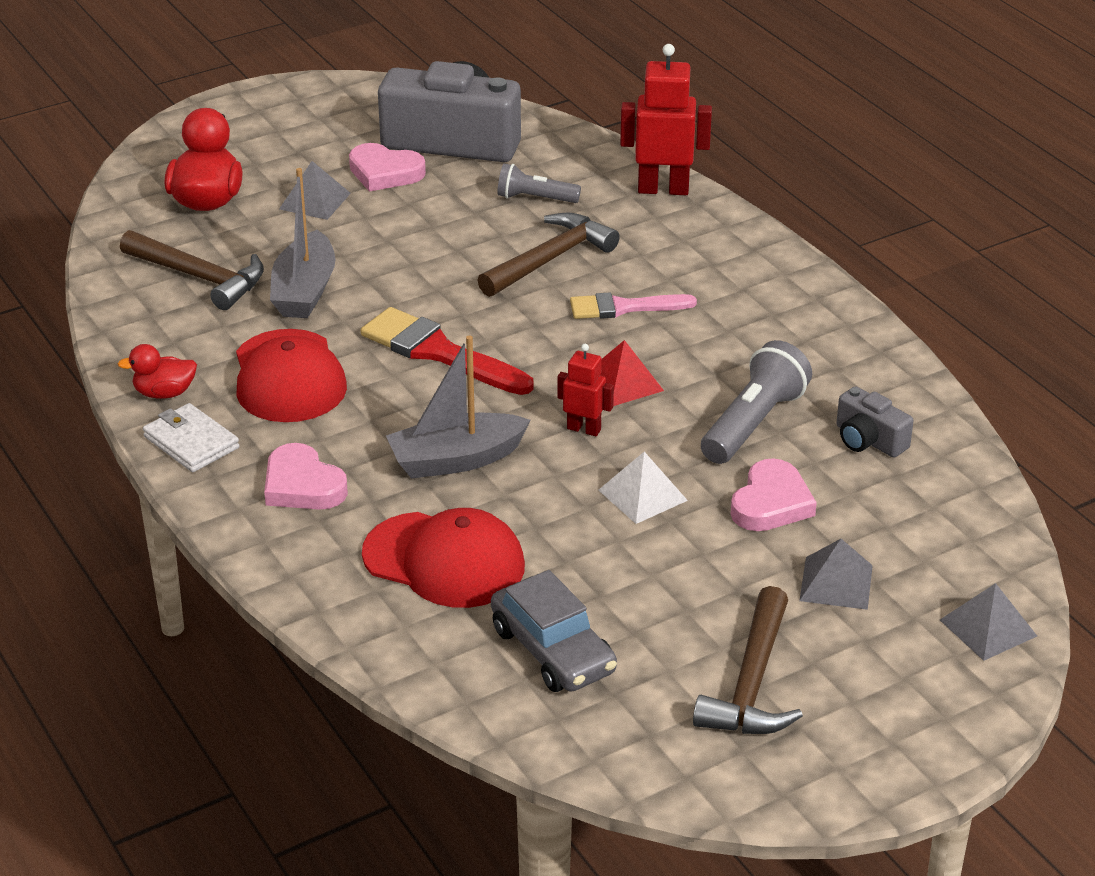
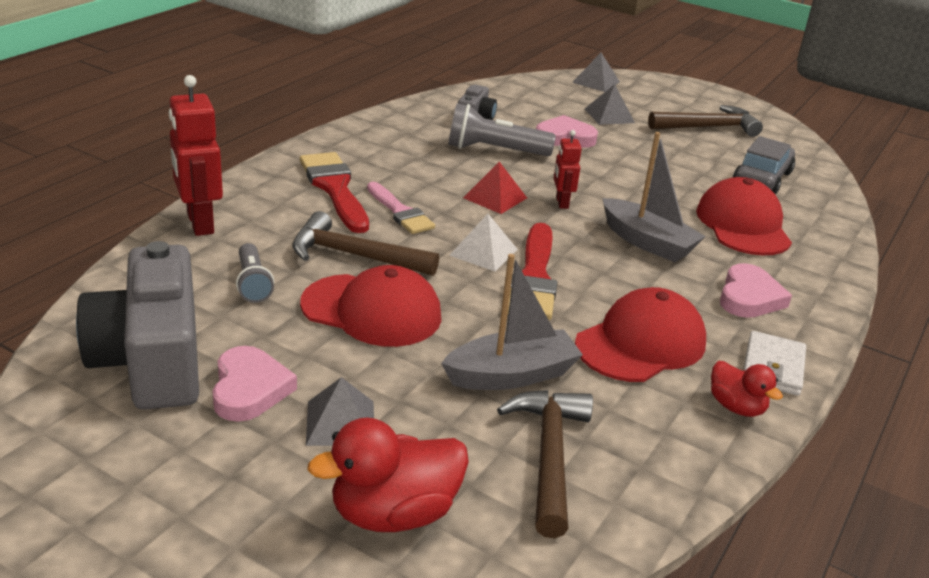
camera: 120 degrees left, 5 degrees down
white pyramid [598,452,688,524] -> white pyramid moved to [449,214,518,271]
none -> red brush [300,152,369,233]
none -> red cap [300,265,442,347]

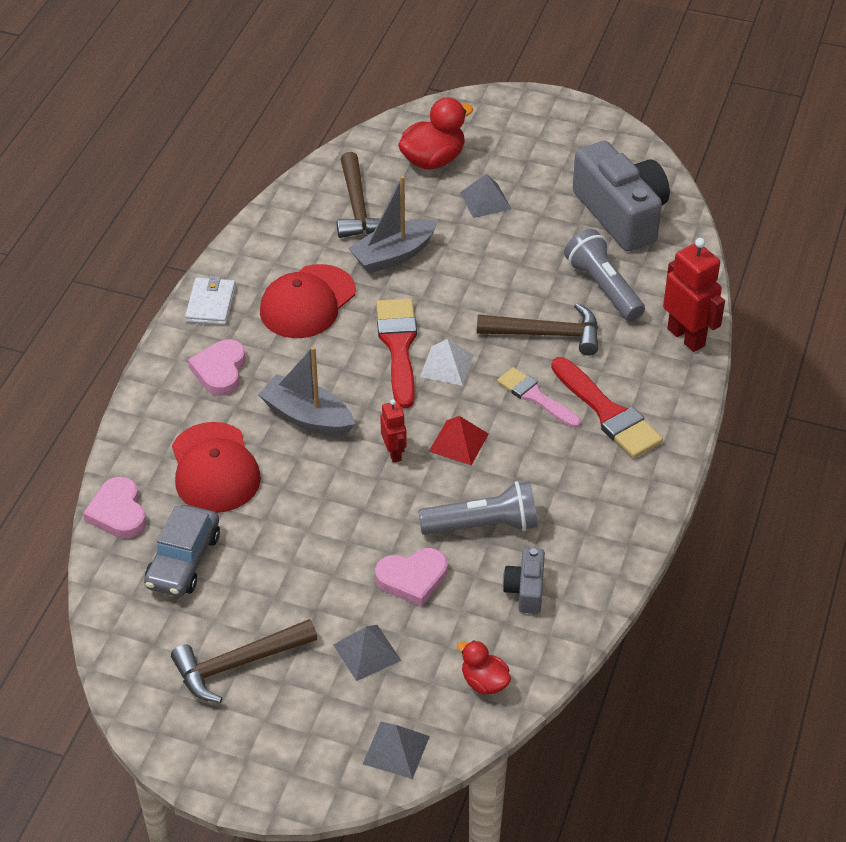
camera: 170 degrees right, 15 degrees up
pink heart [213,346,297,422] -> pink heart moved to [83,477,146,539]
grey flashlight [236,243,274,303] -> grey flashlight [564,229,645,321], size x1.60
red cap [300,265,442,347] -> none
red duck [711,361,783,417] -> red duck moved to [457,640,511,695]

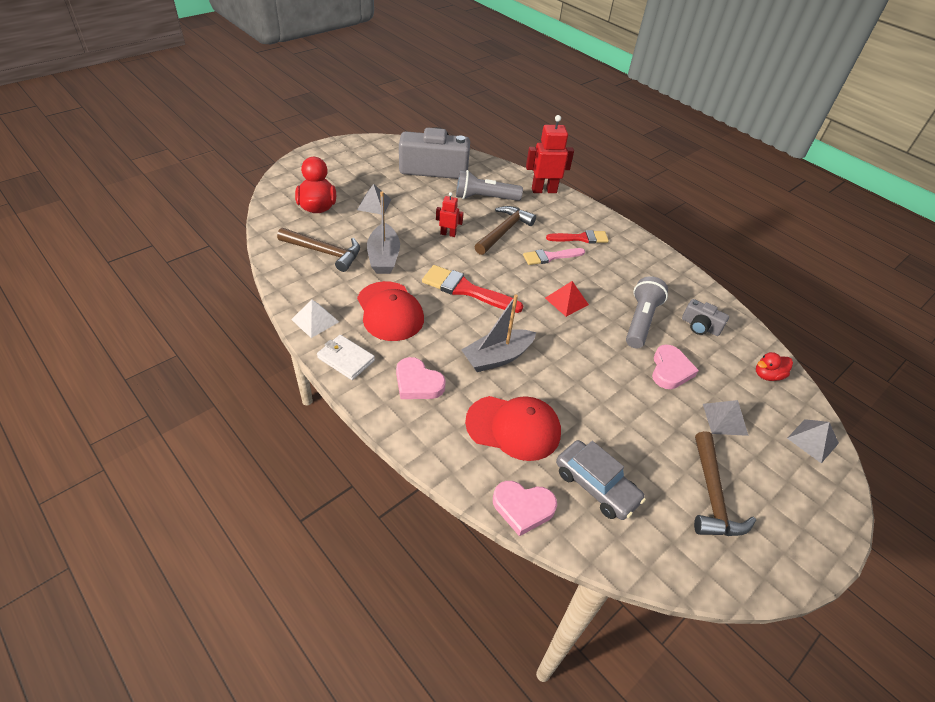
camera: 65 degrees left, 0 degrees up
red robot [380,399,407,463] -> red robot moved to [436,192,464,237]
white pyramid [420,339,474,386] -> white pyramid moved to [291,300,339,338]
red brush [551,357,663,458] -> red brush [546,230,609,243], size x0.66

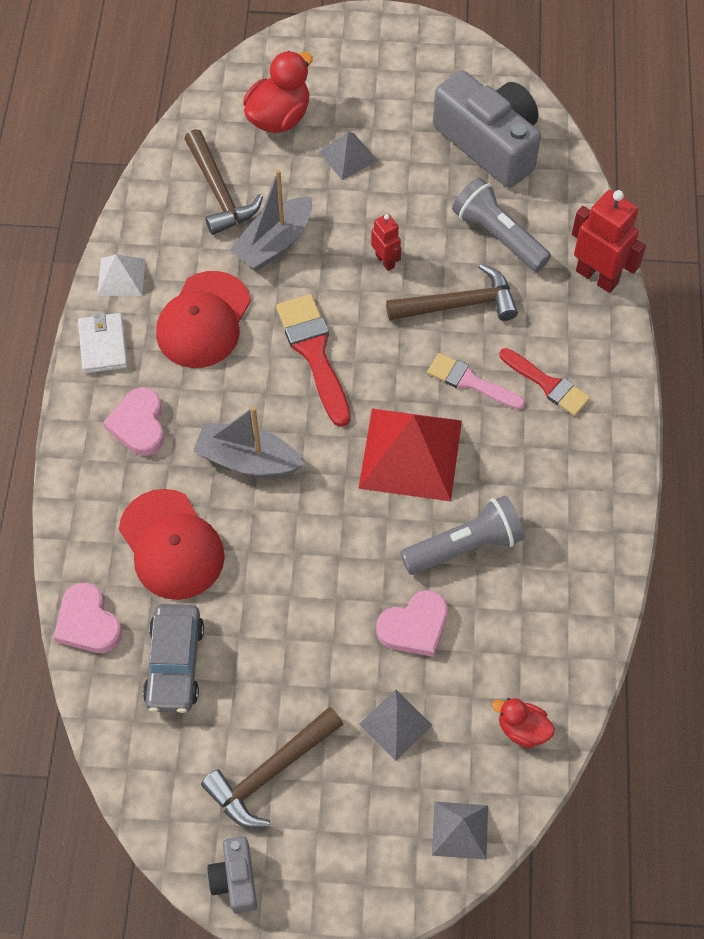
camera: 50 degrees right, 15 degrees up
red pyramid [545,281,589,317] -> red pyramid [358,409,462,501], size x1.92
grey camera [682,299,729,336] -> grey camera moved to [207,836,257,914]

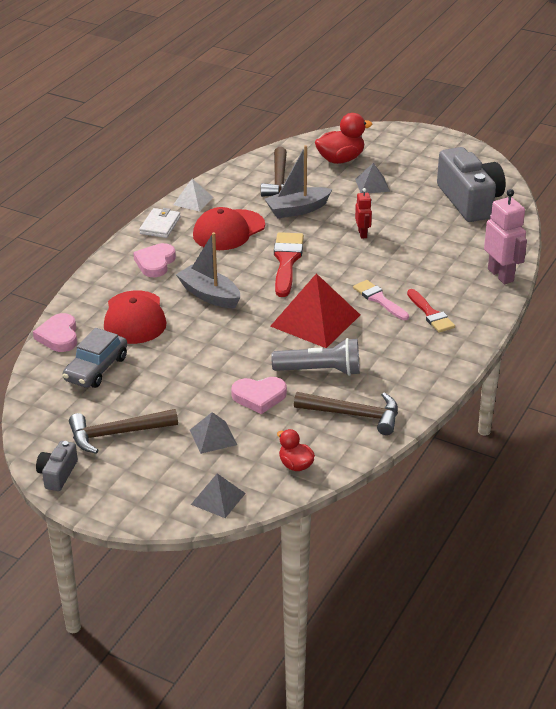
camera: 25 degrees right, 25 degrees down
brown hammer [386,264,518,321] -> brown hammer moved to [294,392,398,435]
grey flashlight [452,178,551,272] -> none
red robot [572,190,646,293] -> pink robot [484,189,527,284]

